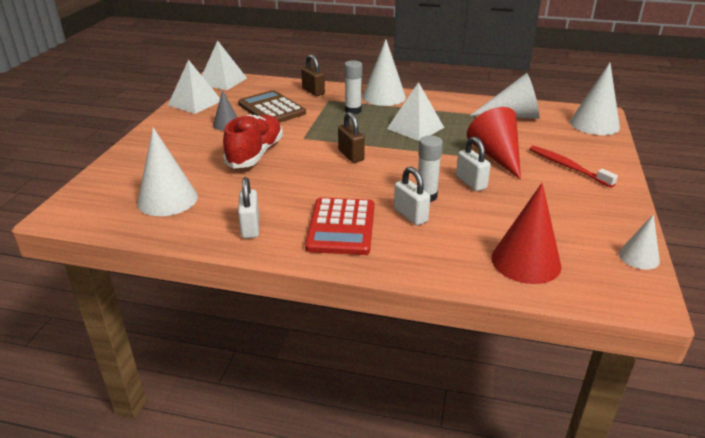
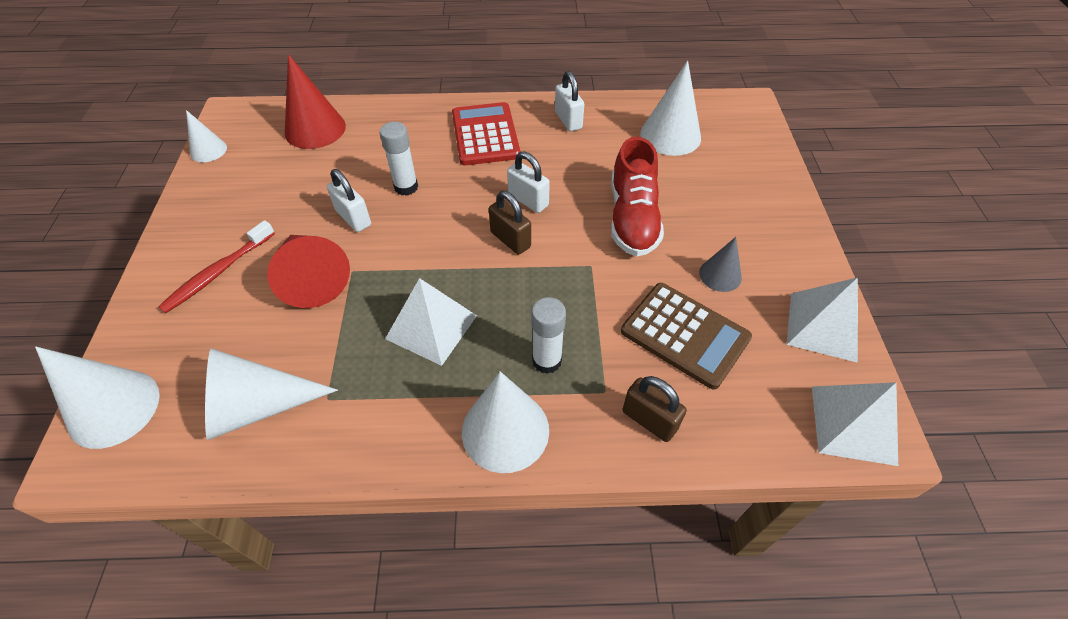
camera: 165 degrees right, 20 degrees up
white padlock [394,167,430,226] -> white padlock moved to [507,151,550,213]
red toothbrush [529,146,618,188] -> red toothbrush turned 90 degrees clockwise [158,220,275,313]

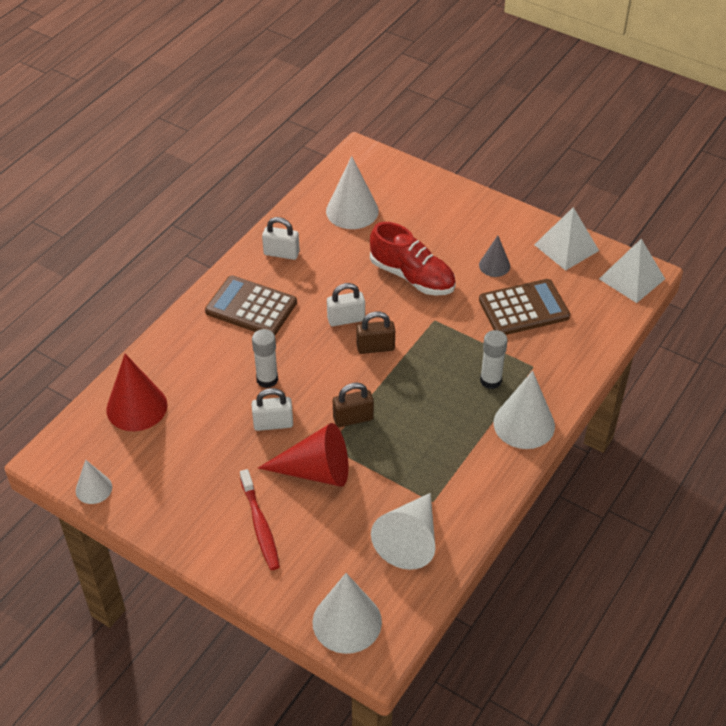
camera: 55 degrees left, 5 degrees down
white pyramid [385,278,477,366] -> none
red calculator [452,102,520,165] -> brown calculator [205,275,297,335]
brown padlock [623,376,687,442] -> brown padlock moved to [333,383,374,427]

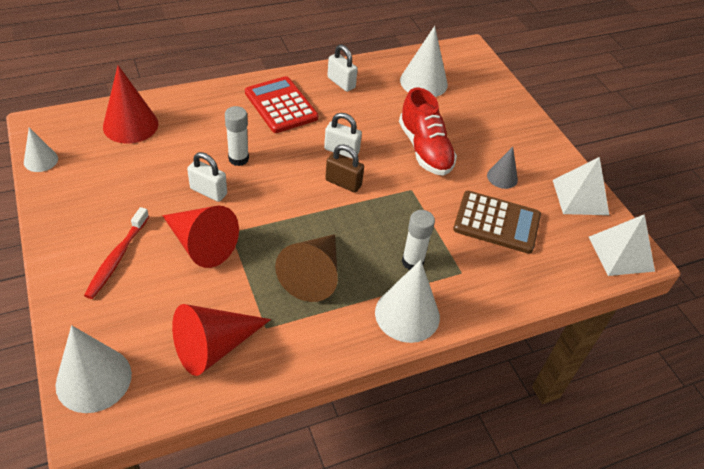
camera: 30 degrees right, 0 degrees up
brown calculator [205,275,297,335] -> red calculator [245,76,318,133]
brown padlock [333,383,374,427] -> none
white cone [371,493,435,570] -> red cone [172,304,271,376]
none -> brown cone [275,234,338,302]

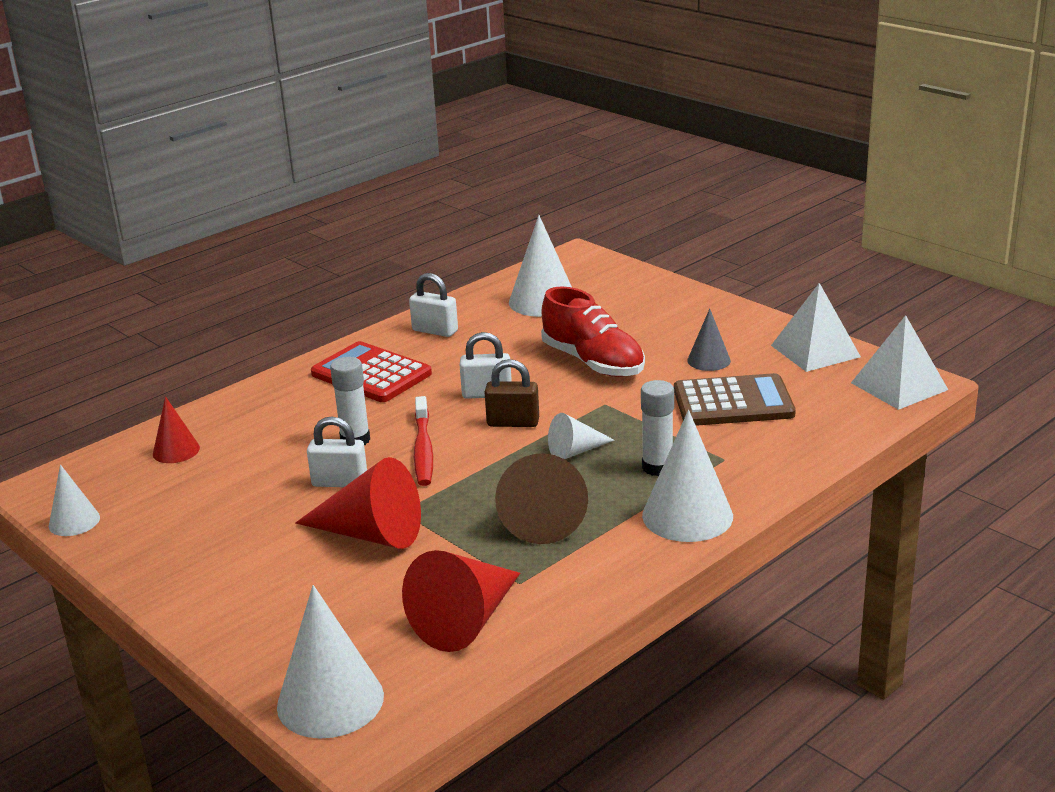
camera: 15 degrees left, 20 degrees down
red toothbrush [84,207,149,299] -> red toothbrush moved to [414,396,433,486]
red cone [103,65,158,144] -> red cone [153,396,200,463], size x0.57
none -> white cone [548,413,615,459]

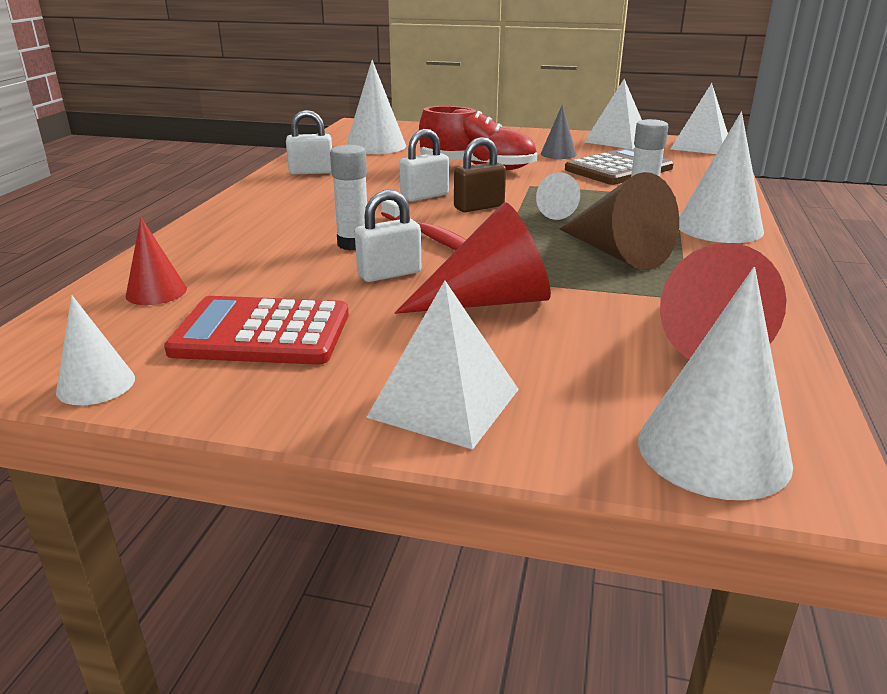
camera: 35 degrees left, 0 degrees up
red calculator [311,341,432,402] -> red calculator moved to [164,296,349,365]
none -> white pyramid [366,281,519,450]

